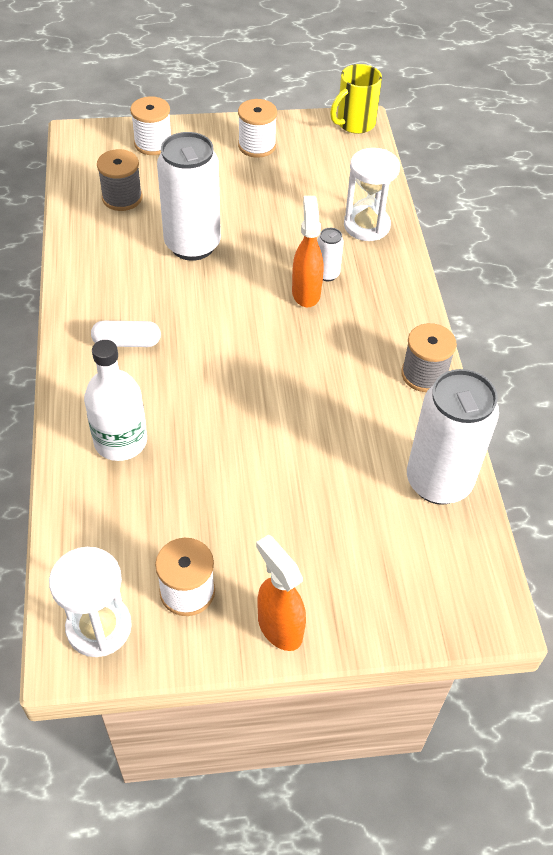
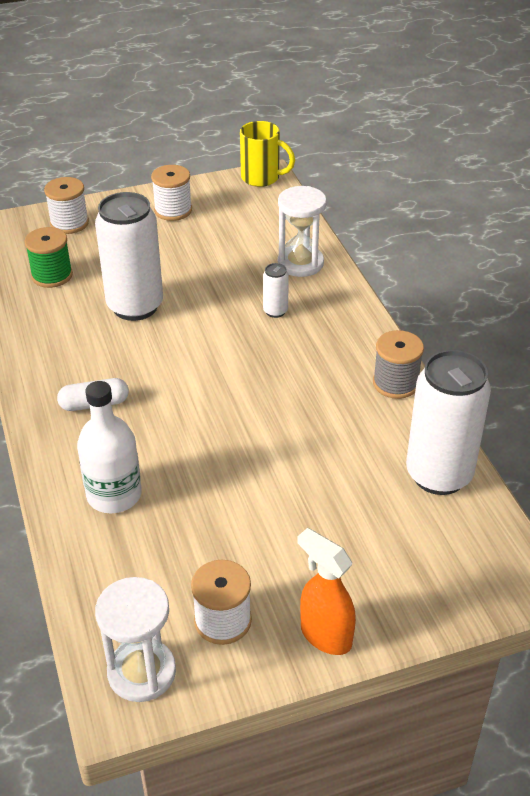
camera: 10 degrees left, 10 degrees down
grey spool [97,149,143,211] -> green spool [25,227,73,288]
orange spray bottle [292,196,323,307] -> none
yellow mug [330,64,382,134] -> yellow mug turned 105 degrees counterclockwise [240,121,295,187]

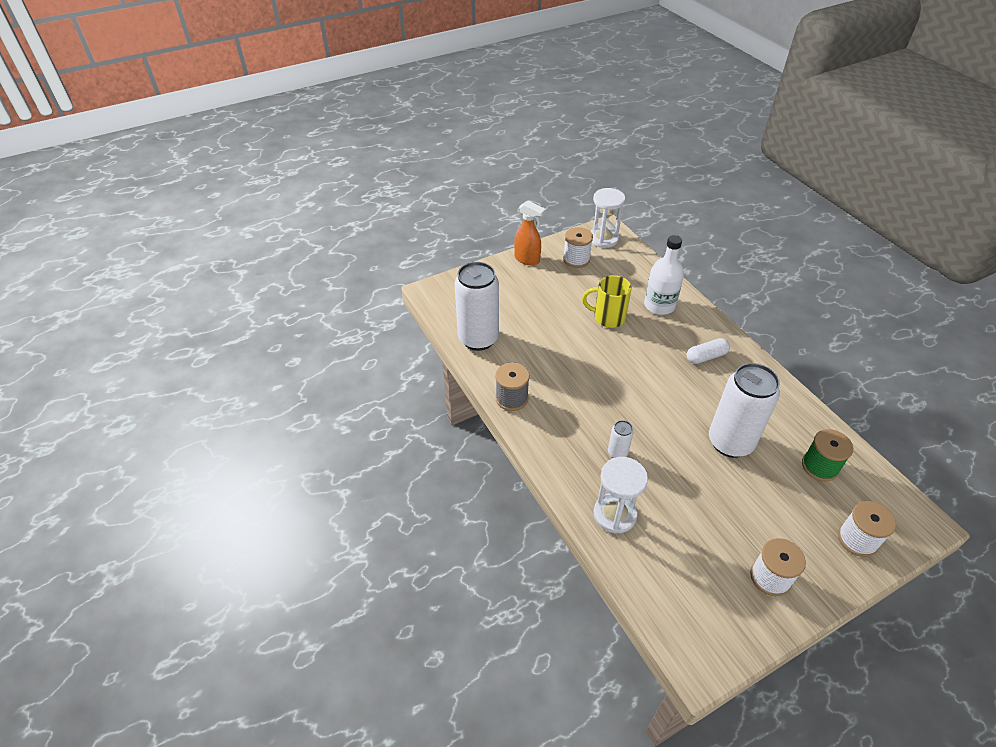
camera: 170 degrees right, 5 degrees up
yellow mug [240,121,295,187] -> yellow mug moved to [582,275,632,328]

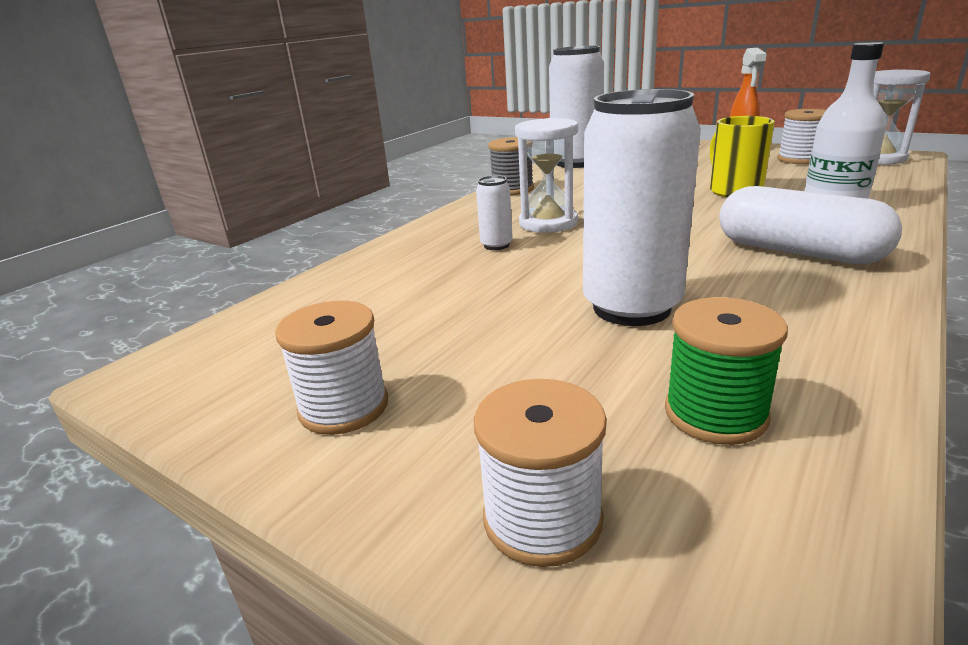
camera: 65 degrees right, 20 degrees down
white hourglass [594,457,648,533] -> white hourglass moved to [515,118,578,233]
white capsule [686,338,730,364] -> white capsule [719,186,902,264], size x1.71

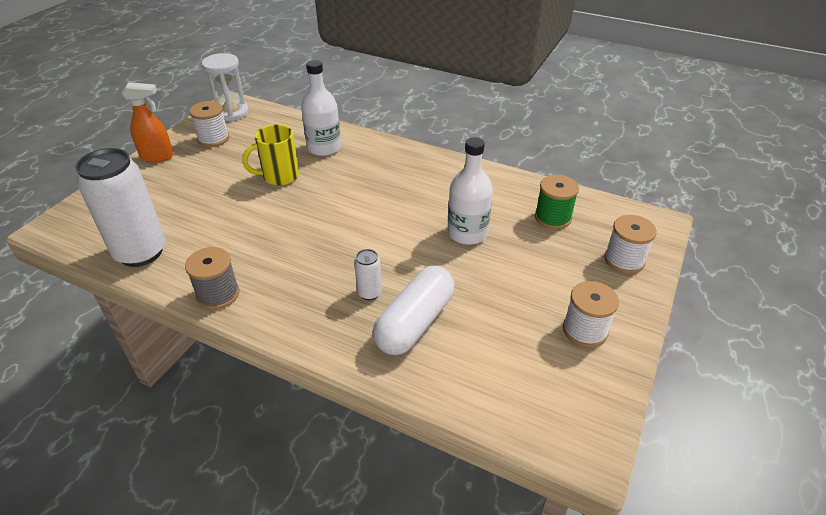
camera: 100 degrees left, 15 degrees up
white hourglass [515,118,578,233] -> none
white can [583,89,701,326] -> white bottle [447,137,493,245]
white capsule [719,186,902,264] -> white capsule moved to [372,266,455,355]

